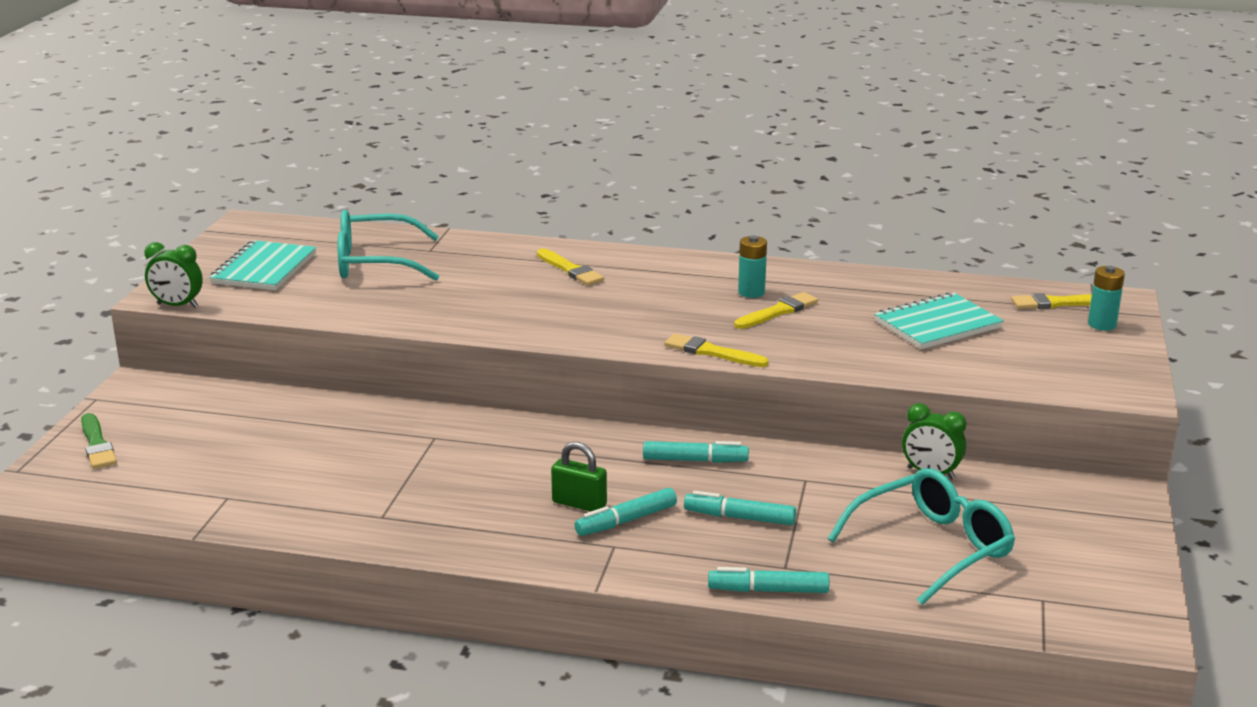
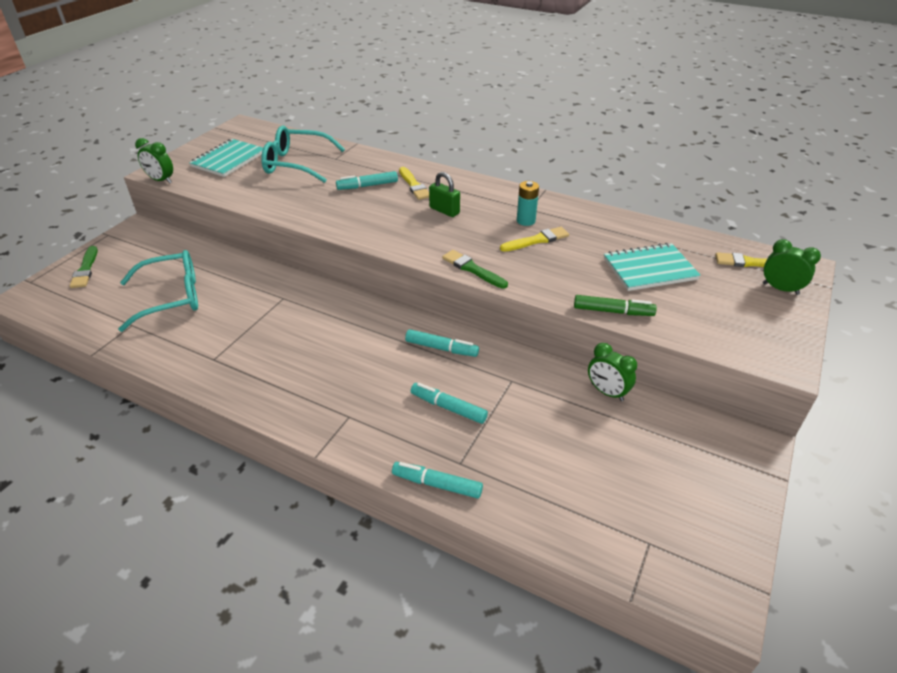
camera: 15 degrees right, 15 degrees up
green padlock [551,442,607,512] -> green padlock moved to [429,172,460,217]
turquoise marker [575,488,677,536] -> turquoise marker moved to [336,171,398,190]
yellow brush [664,333,769,367] -> green brush [442,250,508,289]
turquoise glasses [828,468,1015,605] -> turquoise glasses moved to [118,250,198,332]
turquoise battery [1088,266,1125,331] -> green clock [763,239,821,295]
none -> green marker [574,295,657,316]

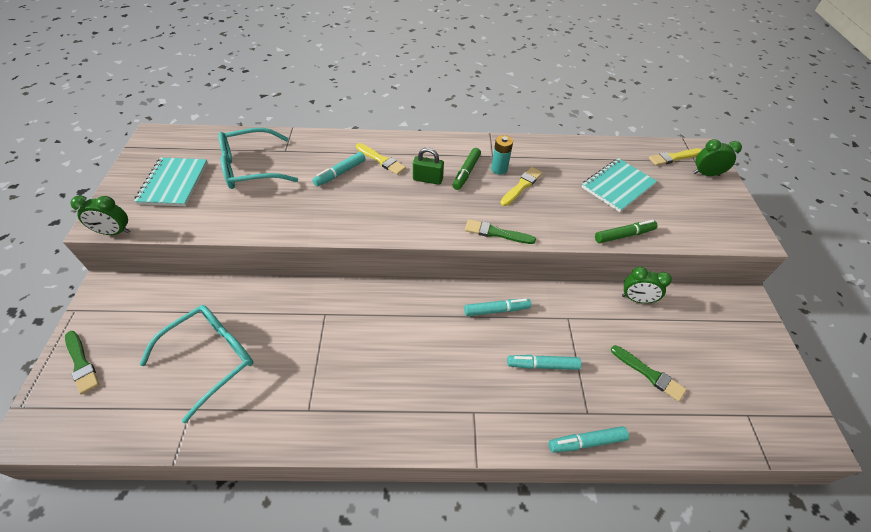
camera: 30 degrees left, 10 degrees up
none -> green marker [453,148,481,190]
none -> green brush [611,345,686,402]

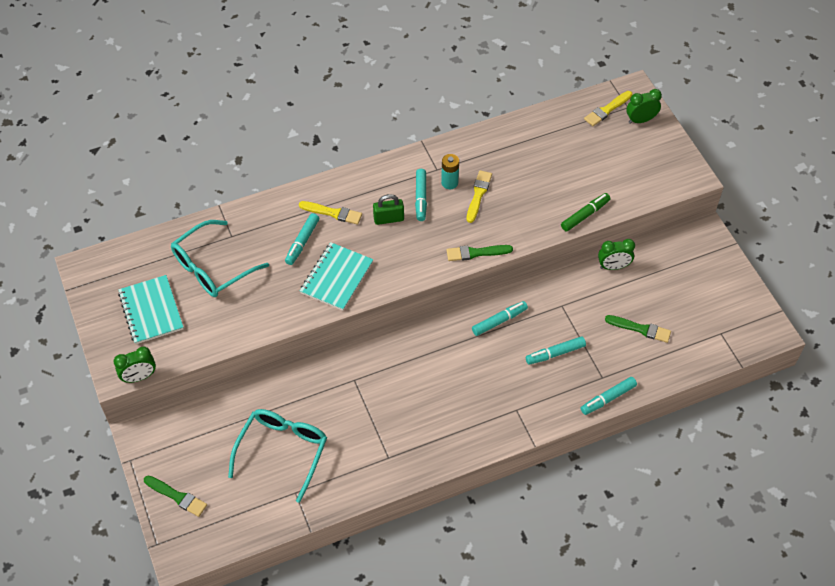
camera: 20 degrees left, 5 degrees up
green marker [453,148,481,190] -> turquoise marker [415,169,427,221]
turquoise notebook [582,158,657,212] -> turquoise notebook moved to [300,242,373,311]

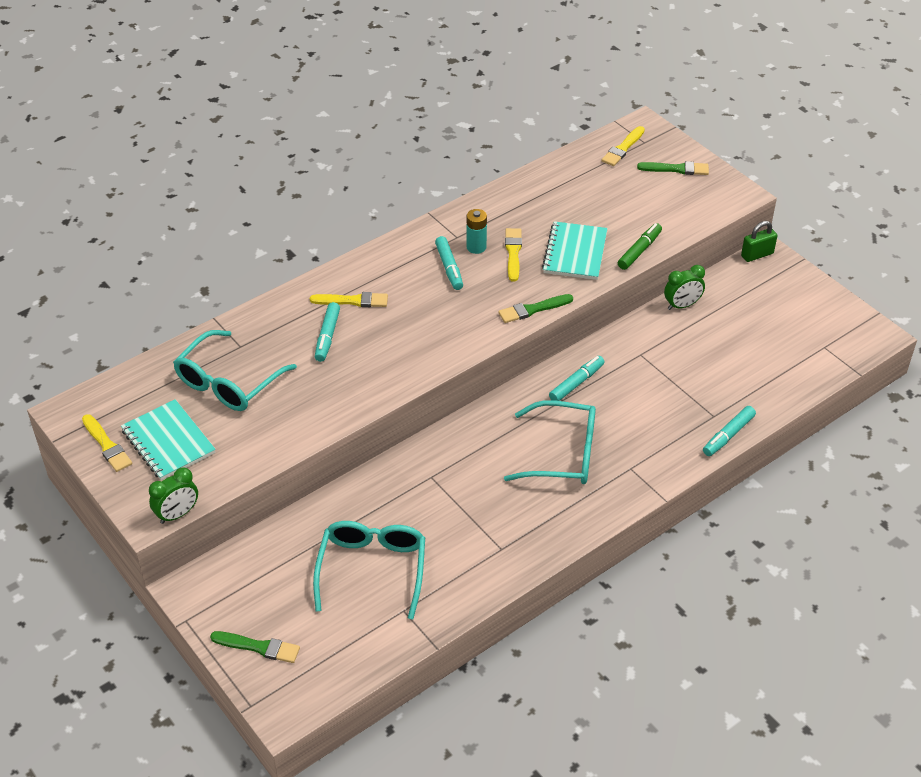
camera: 15 degrees left, 10 degrees down
turquoise notebook [300,242,373,311] -> turquoise notebook moved to [542,221,608,280]
green padlock [373,194,404,225] -> green padlock moved to [741,221,777,262]
turquoise marker [526,336,586,365] -> none
green brush [605,315,671,343] -> green brush moved to [637,161,709,175]
green clock [626,89,662,124] -> none
none -> yellow brush [82,414,132,472]
none -> turquoise glasses [504,400,596,484]

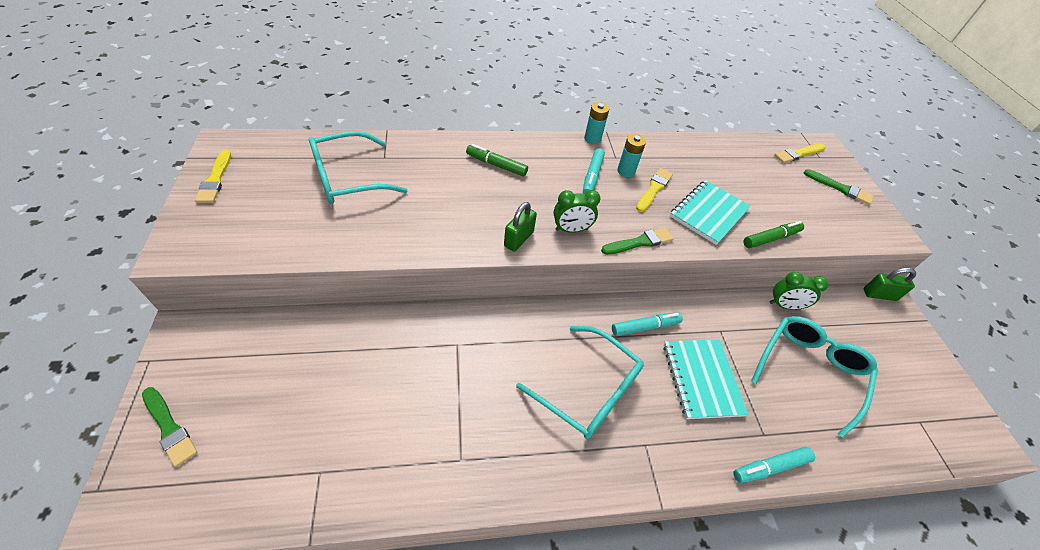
camera: 25 degrees right, 5 degrees up
turquoise notebook [121,399,216,480] -> turquoise notebook moved to [664,340,748,419]
green clock [149,467,198,524] -> green clock moved to [553,190,601,233]
yellow brush [310,292,388,307] -> green marker [466,144,528,176]
turquoise glasses [313,521,425,619] -> turquoise glasses moved to [751,316,878,438]
turquoise marker [315,302,340,362] -> none
green brush [498,294,573,323] -> green brush turned 150 degrees clockwise [601,227,674,255]
none -> green padlock [504,202,537,252]
none -> turquoise battery [584,102,609,144]

